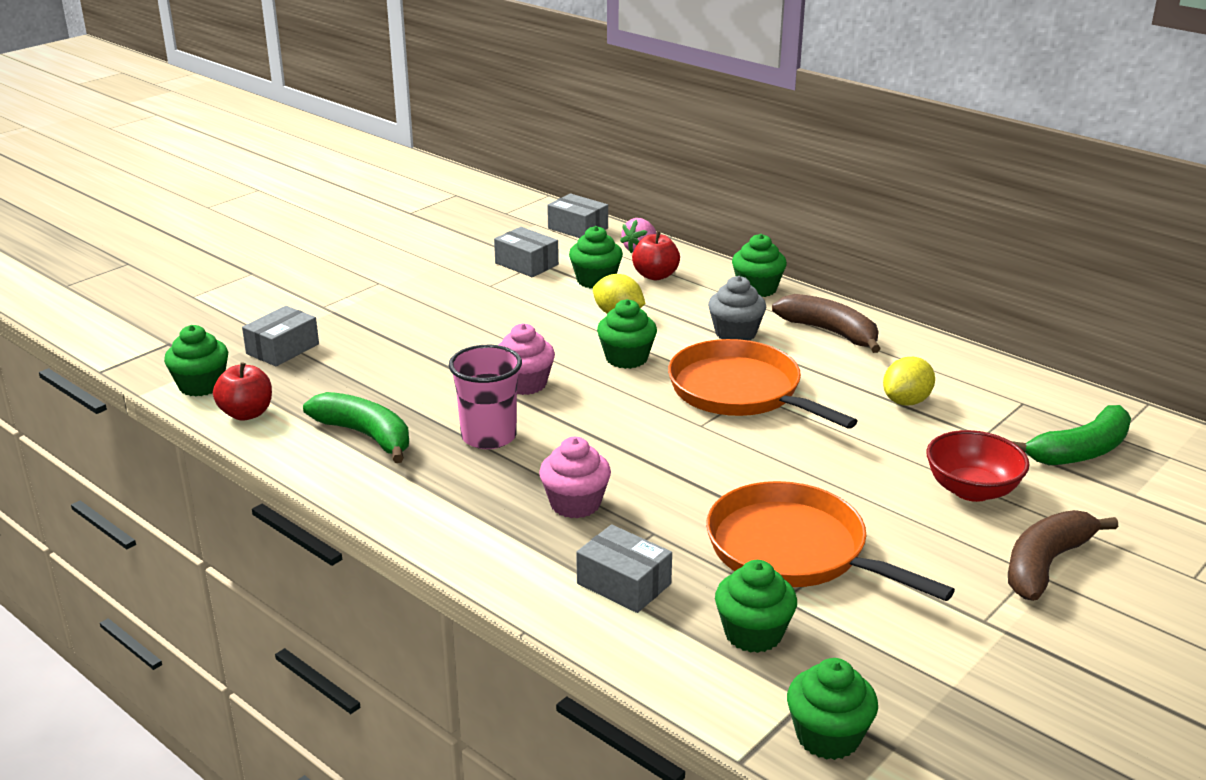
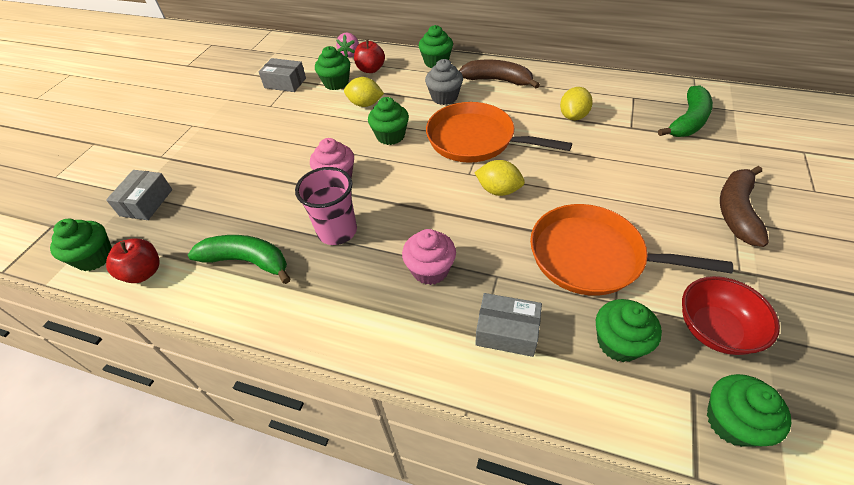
camera: 20 degrees left, 20 degrees up
grey box [547,193,608,238] -> none
red bowl [926,430,1029,502] -> red bowl moved to [682,276,780,355]
none -> yellow lemon [474,160,525,196]

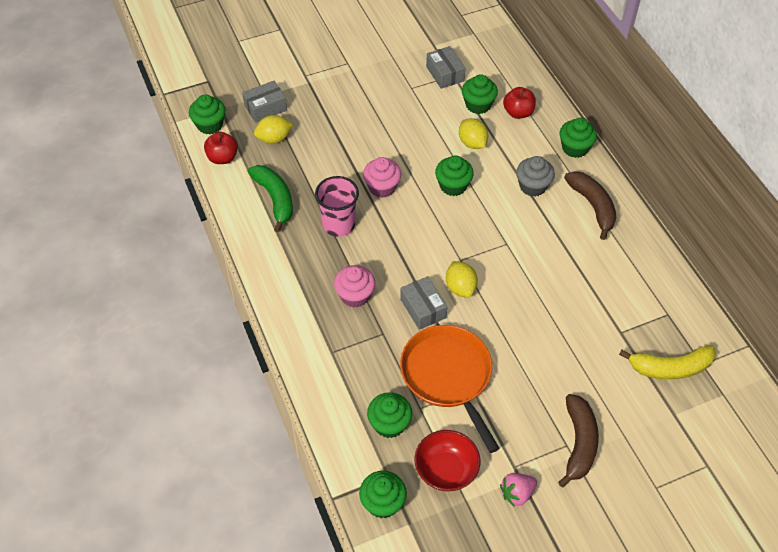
camera: 45 degrees right, 5 degrees up
pink strawberry [336,33,359,57] -> pink strawberry moved to [500,473,537,507]
orange pan [426,102,572,163] -> none
grey box [475,293,542,357] -> grey box moved to [400,276,447,330]
yellow lemon [560,87,593,121] -> yellow lemon moved to [254,115,293,144]
green banana [658,85,713,137] -> yellow banana [619,345,716,379]
brown banana [720,166,769,247] -> brown banana turned 120 degrees clockwise [558,394,599,487]

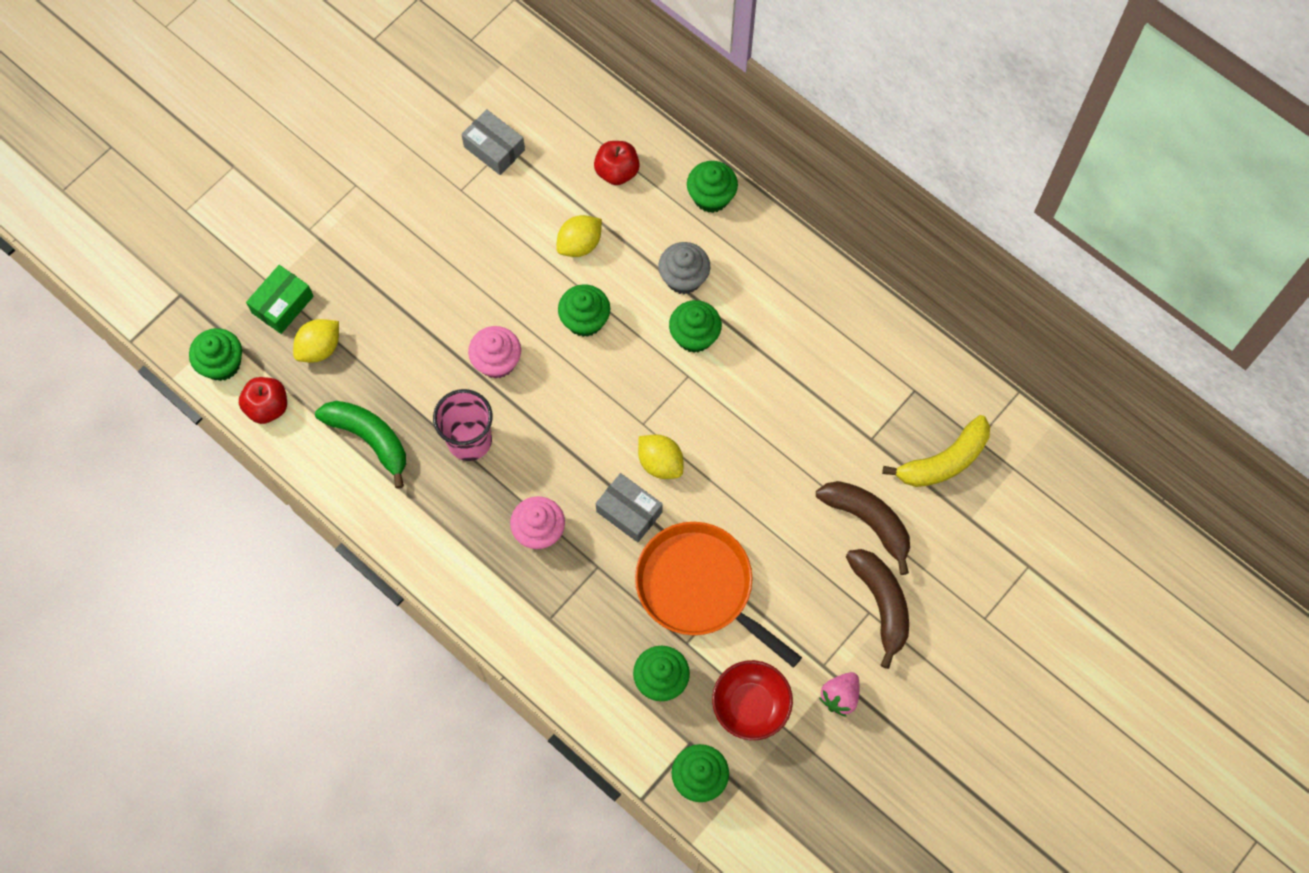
camera: 25 degrees left, 15 degrees up
grey box [242,81,287,123] -> green box [246,265,314,334]
yellow lemon [459,118,488,149] -> yellow lemon turned 75 degrees counterclockwise [556,215,602,257]
green cupcake [462,74,498,114] -> green cupcake moved to [669,300,722,353]
brown banana [564,171,617,240] -> brown banana moved to [816,481,910,575]

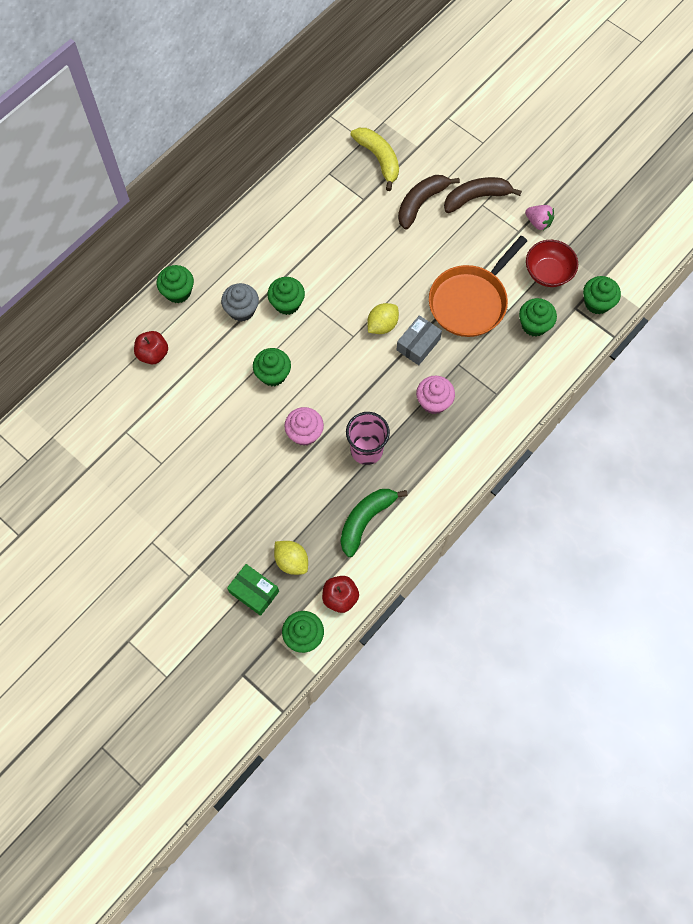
camera: 90 degrees left, 0 degrees up
grey box [461,109,525,175] -> none
yellow lemon [556,215,602,257] -> none

